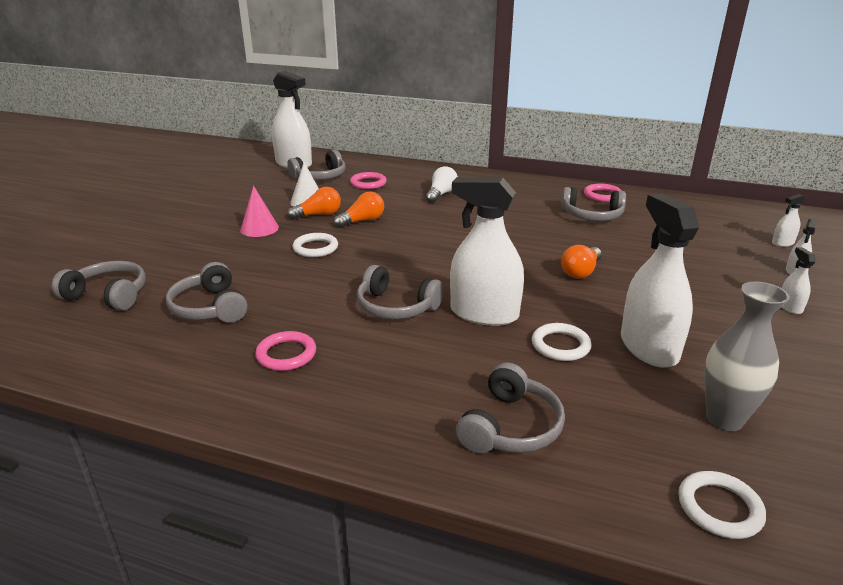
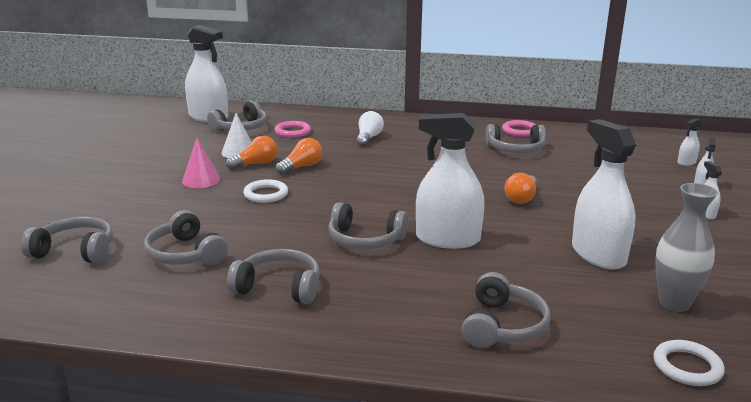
camera: 10 degrees left, 5 degrees down
pink ring [255,331,316,371] -> grey headphones [227,249,320,304]
white ring [532,323,592,361] -> none

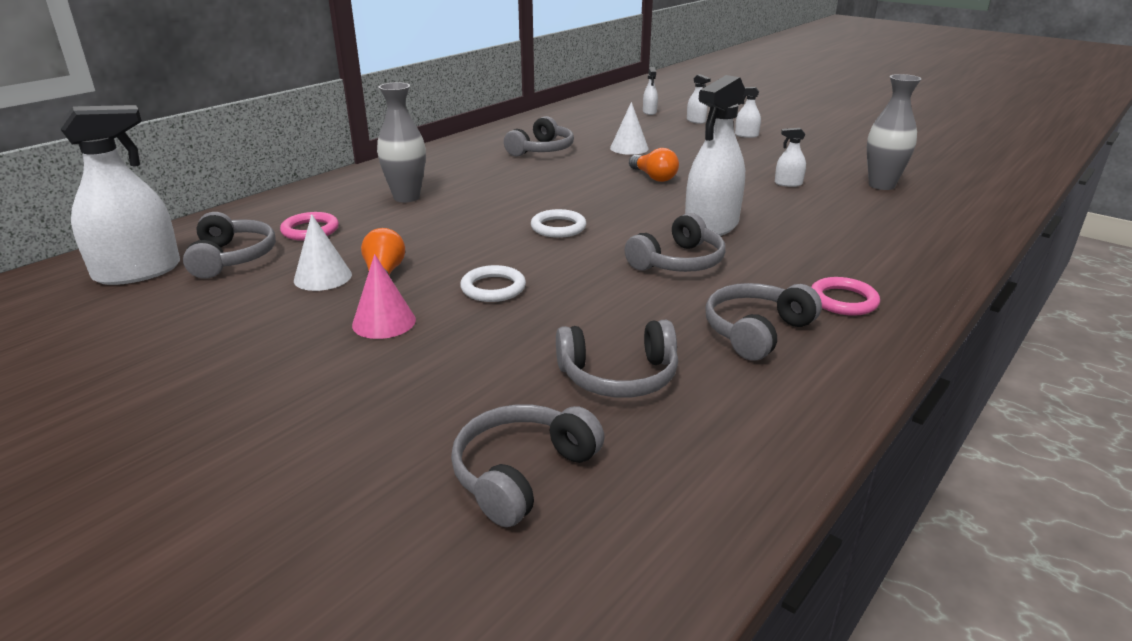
camera: 60 degrees left, 5 degrees up
orange light bulb [276,138,322,175] -> none
white light bulb [356,111,384,147] -> grey vase [377,82,426,202]
grey headphones [462,272,550,348] -> none
pink ring [502,120,536,137] -> pink ring moved to [811,277,880,316]
white spray bottle [572,119,636,270] -> white spray bottle [775,128,806,187], size x0.44
white ring [653,340,725,386] -> white ring moved to [531,209,586,238]
none -> white cone [610,102,649,155]

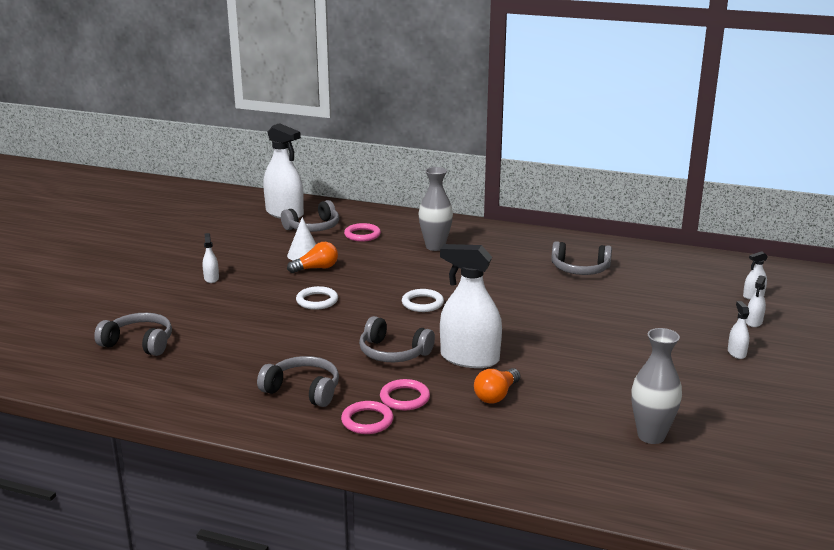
camera: 70 degrees right, 5 degrees down
pink cone [352,254,416,339] -> none
grey headphones [556,320,678,398] -> none
white cone [610,102,649,155] -> none
orange light bulb [629,148,679,182] -> orange light bulb moved to [474,368,520,404]
white spray bottle [775,128,806,187] -> white spray bottle moved to [202,233,219,283]
none -> pink ring [380,379,430,410]

